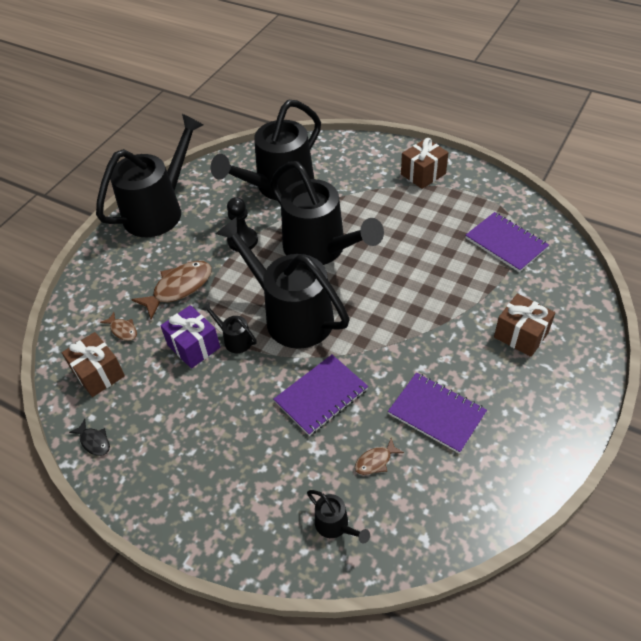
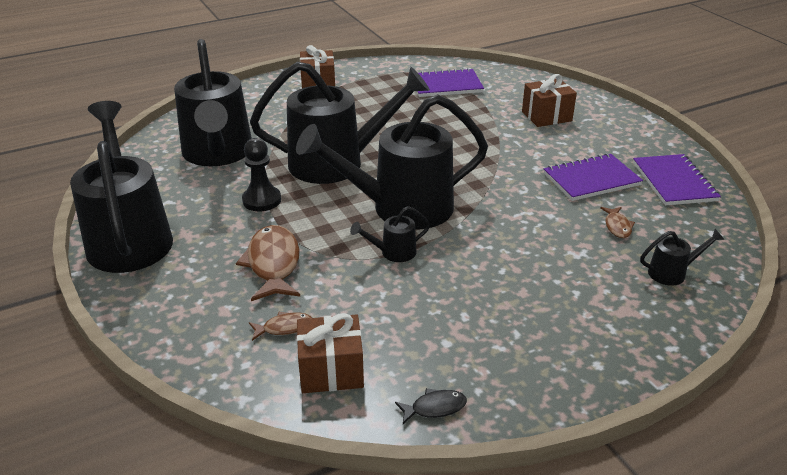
camera: 60 degrees left, 15 degrees down
purple gift [160,305,220,369] -> none
purple notebook [274,355,368,436] -> purple notebook moved to [633,154,721,205]

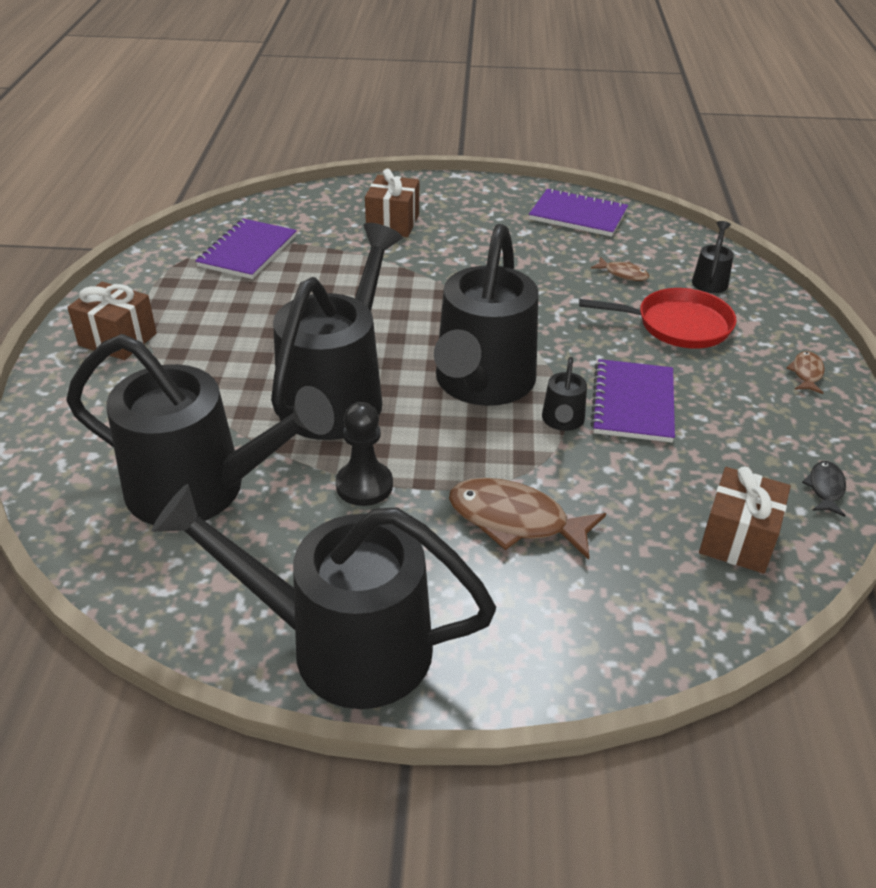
camera: 60 degrees left, 5 degrees up
brown fish [249,312,312,341] -> brown fish moved to [786,351,825,394]
purple notebook [544,153,643,201] -> purple notebook moved to [590,359,675,442]
none -> red pan [579,288,737,349]

